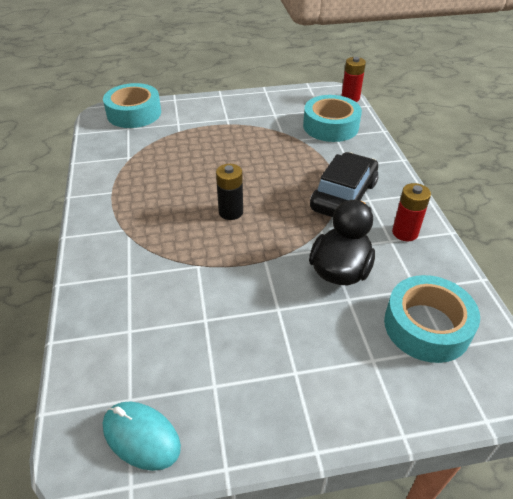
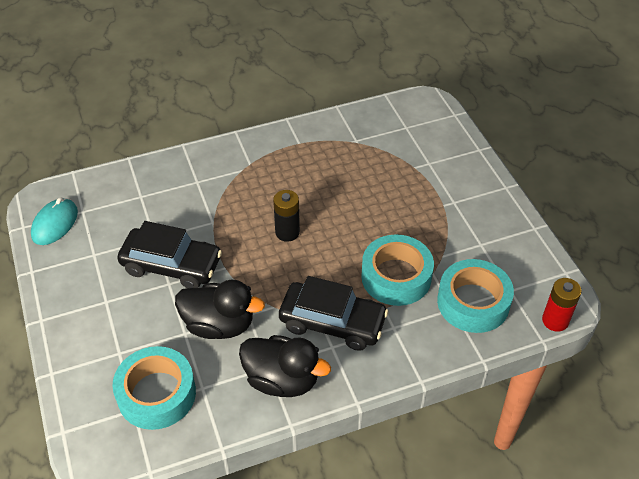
camera: 80 degrees right, 5 degrees up
turquoise tape [103,83,161,128] -> turquoise tape moved to [361,234,434,306]
red battery [392,183,431,241] -> black duck [239,335,331,397]
none -> black car [117,221,222,288]

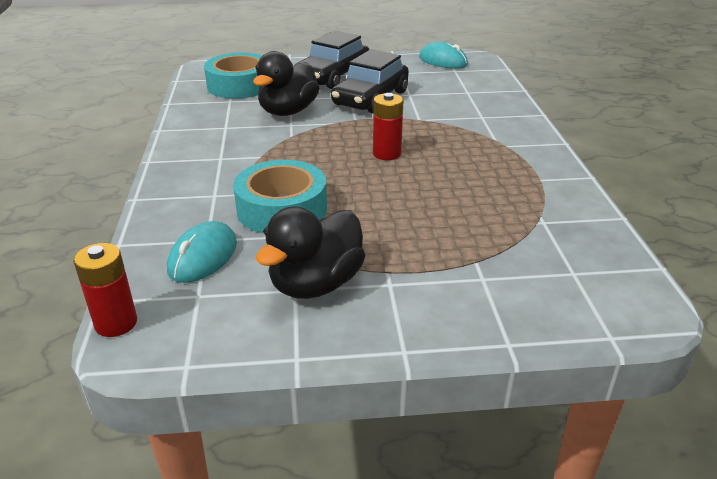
camera: 105 degrees right, 15 degrees down
black duck [239,335,331,397] -> black duck moved to [256,206,365,299]
black battery [273,190,300,242] -> red battery [373,93,403,160]
black car [279,276,389,351] -> black car moved to [295,30,369,89]
turquoise tape [437,259,514,333] -> turquoise mouse [167,221,237,283]

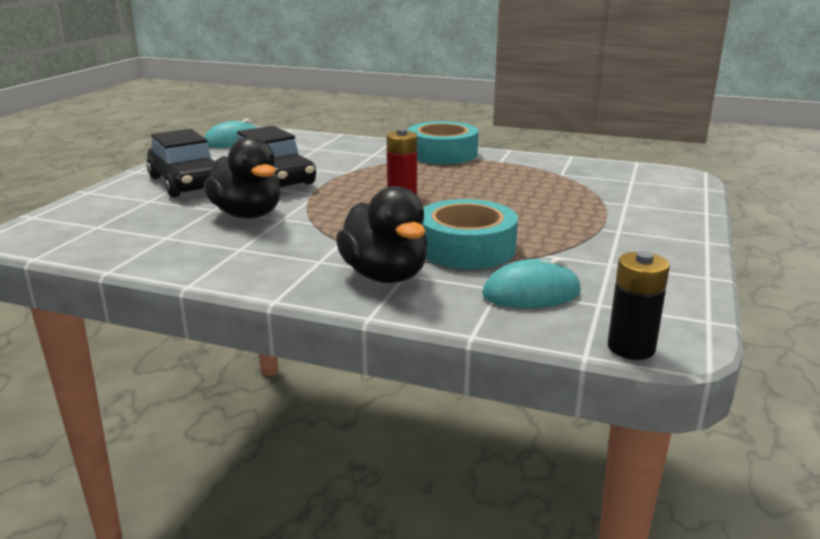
camera: 65 degrees left, 10 degrees down
red battery [74,243,137,337] -> black battery [608,251,670,360]
turquoise mouse [167,221,237,283] -> turquoise mouse turned 60 degrees counterclockwise [482,257,581,308]
turquoise tape [204,53,262,99] -> turquoise tape moved to [408,121,479,164]
black duck [256,206,365,299] -> black duck moved to [336,186,427,283]

